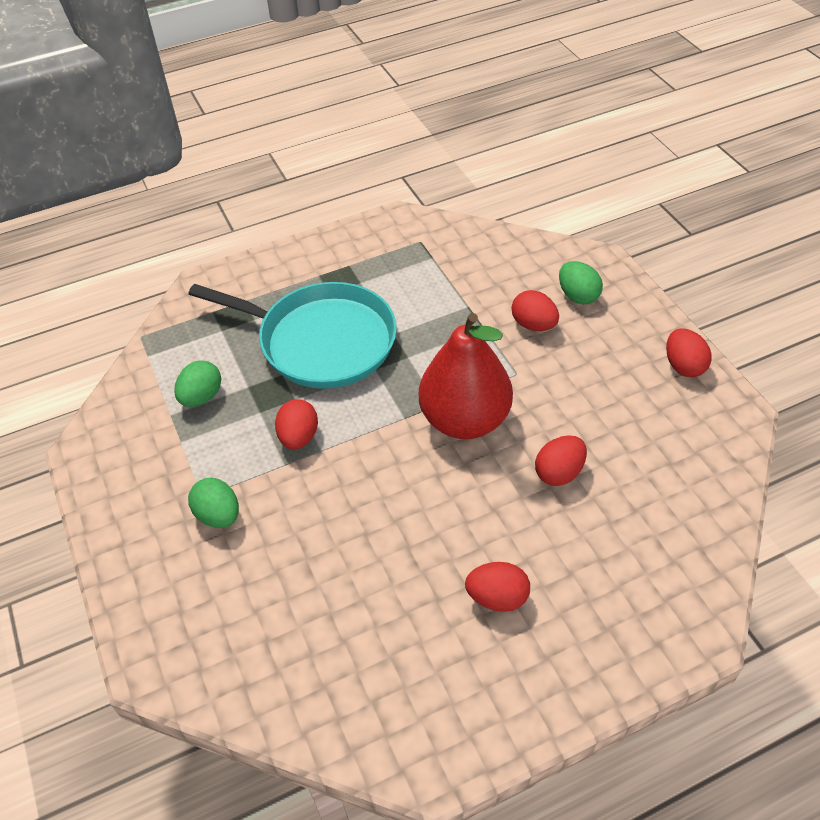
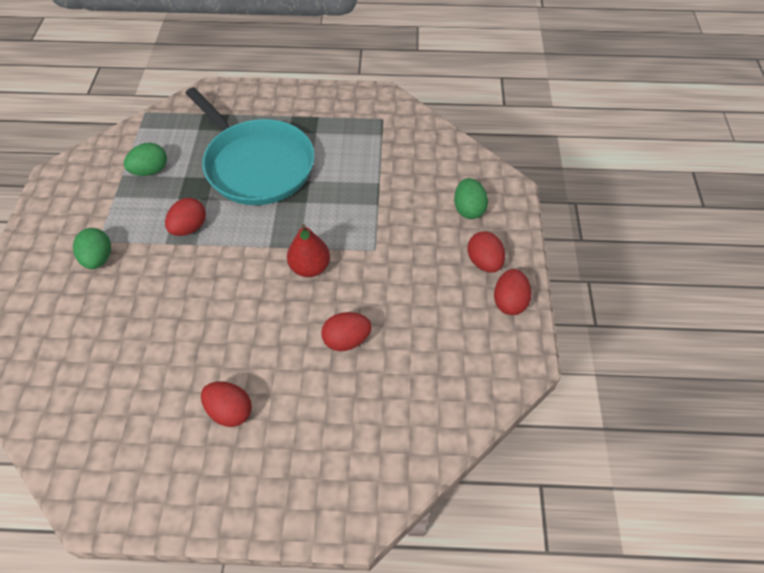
camera: 25 degrees right, 5 degrees up
red pear [419,313,513,439] -> red pear [287,224,330,277], size x0.55
red egg [512,290,559,331] -> red egg moved to [467,231,505,273]

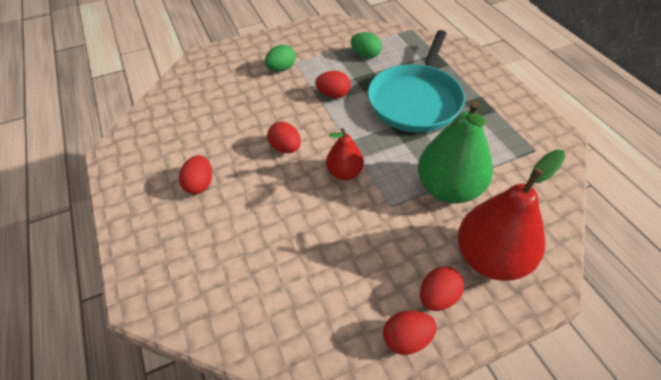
camera: 65 degrees right, 5 degrees down
red egg [321,312,372,351] -> red egg moved to [267,122,301,153]
green egg [454,178,488,219] -> red pear [458,150,566,281]
none -> green pear [418,100,493,204]

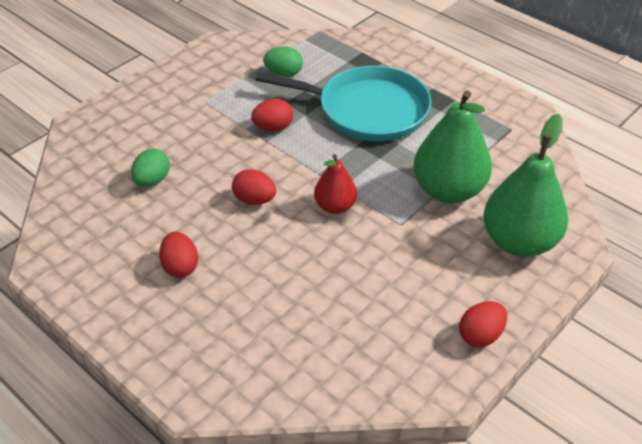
camera: 25 degrees left, 5 degrees down
green egg [265,45,296,71] -> green egg moved to [131,149,170,186]
turquoise pan [368,30,465,133] -> turquoise pan turned 75 degrees counterclockwise [255,66,431,142]
red egg [420,266,464,311] -> none
red pear [458,150,566,281] -> green pear [483,114,568,257]

